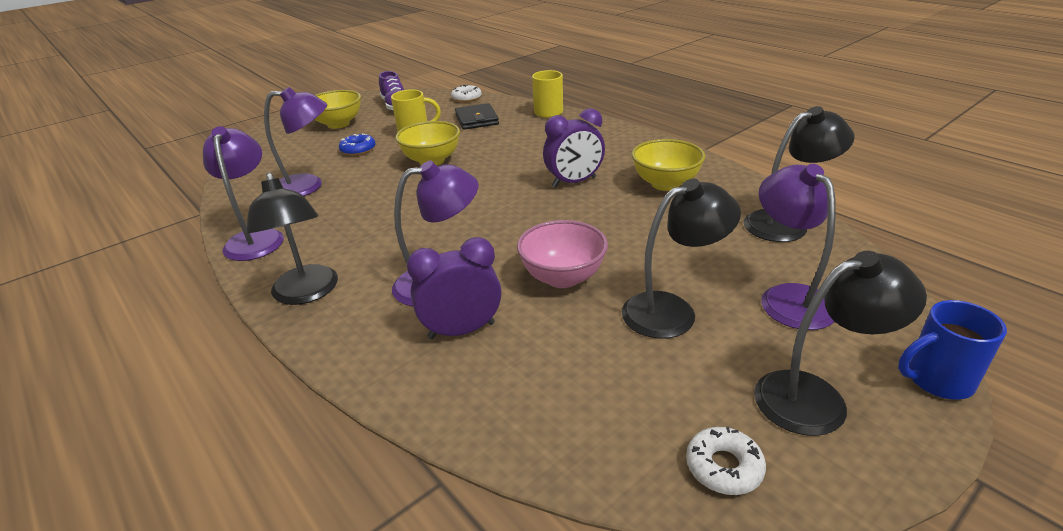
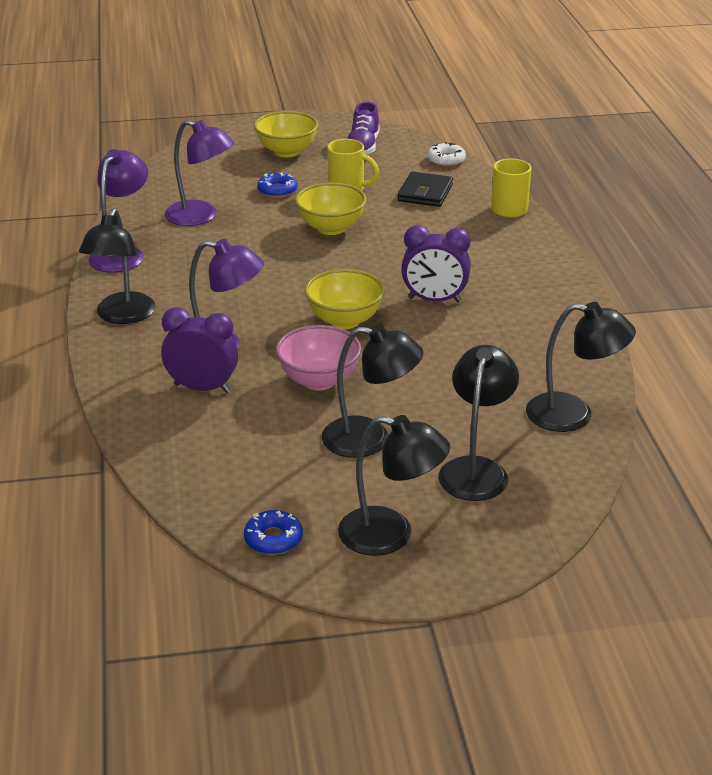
camera: 30 degrees right, 0 degrees up
yellow bowl [632,139,705,191] -> yellow bowl moved to [305,269,384,329]
white donut [686,427,766,495] -> blue donut [244,510,303,555]
purple lamp [759,164,836,330] -> black lamp [438,345,519,501]
blue mug [898,300,1007,400] -> none

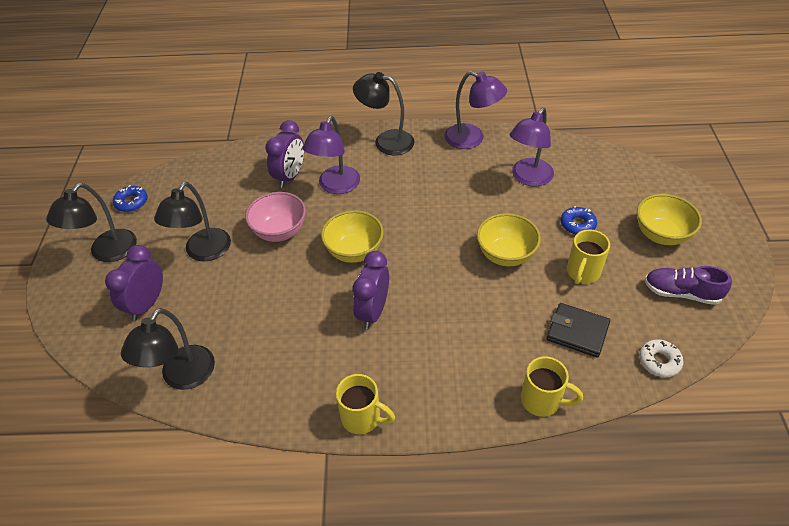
camera: 100 degrees right, 15 degrees up
black lamp [438,345,519,501] -> purple clock [105,245,163,321]
none -> yellow mug [336,374,395,434]

